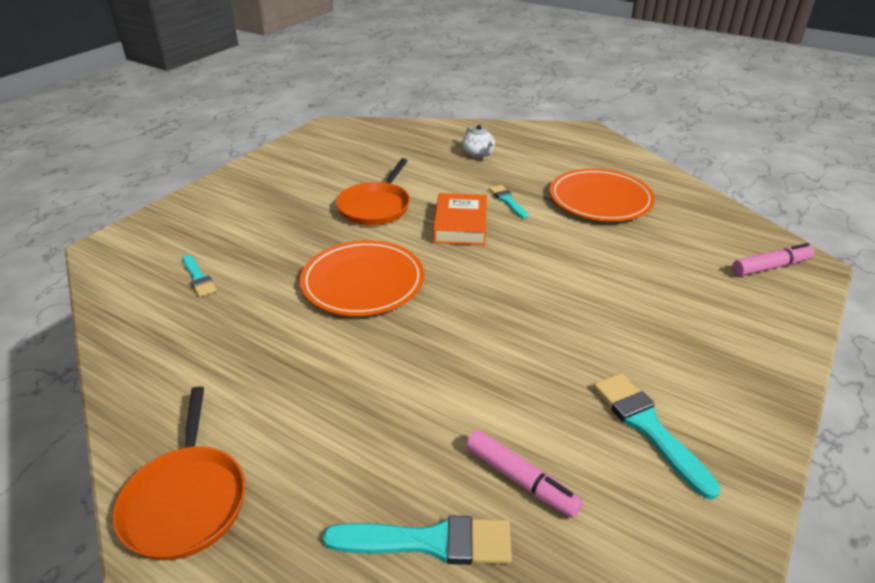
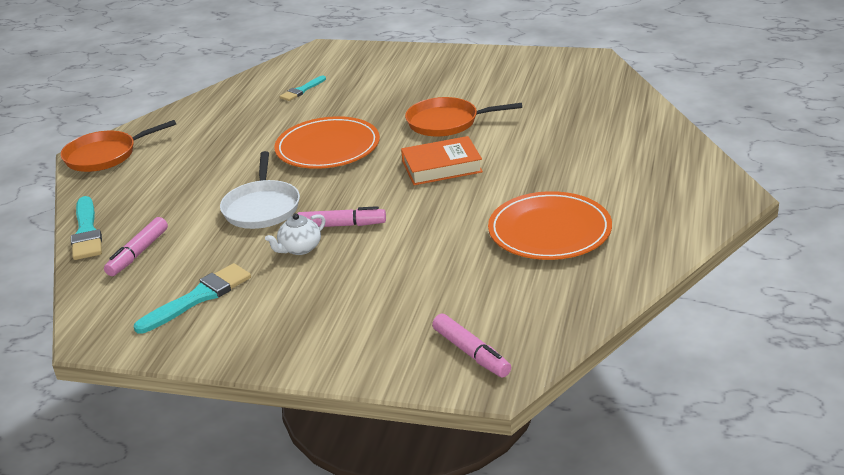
camera: 75 degrees right, 5 degrees down
white teapot [462,125,495,158] -> white teapot moved to [265,213,325,255]
turquoise brush [489,185,528,219] -> none
none -> white pan [220,151,300,229]
none -> pink marker [298,206,386,227]

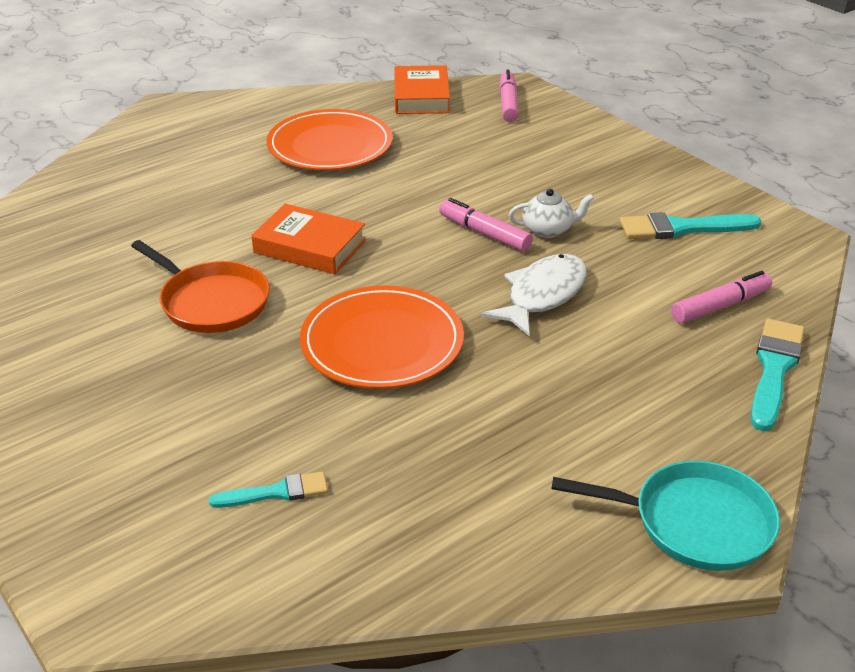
camera: 145 degrees left, 5 degrees up
orange pan [61,120,176,172] -> turquoise pan [552,461,780,571]
white pan [220,151,300,229] -> white fish [481,254,587,337]
none -> orange book [394,65,450,114]

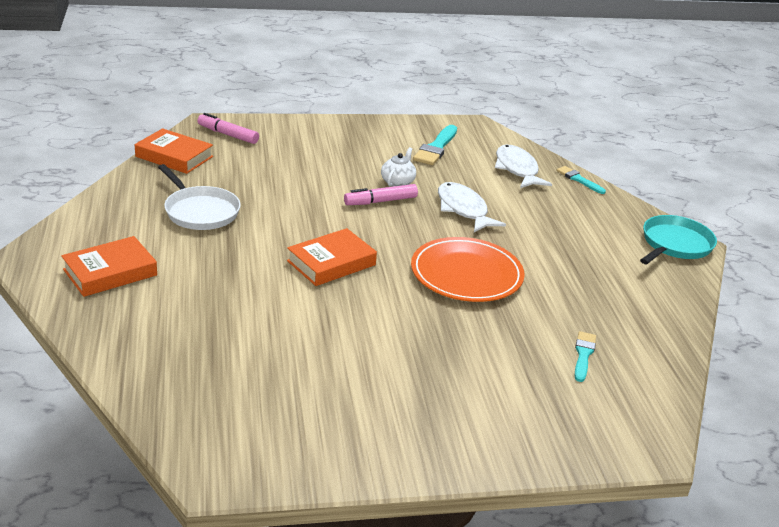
camera: 65 degrees left, 5 degrees down
orange pan [131,240,270,333] -> none
orange plate [266,109,393,170] -> white pan [158,164,241,230]
pink marker [671,271,772,323] -> white fish [495,145,552,188]
turquoise brush [751,319,805,431] -> turquoise brush [556,166,606,194], size x0.61
none -> orange book [61,236,157,297]

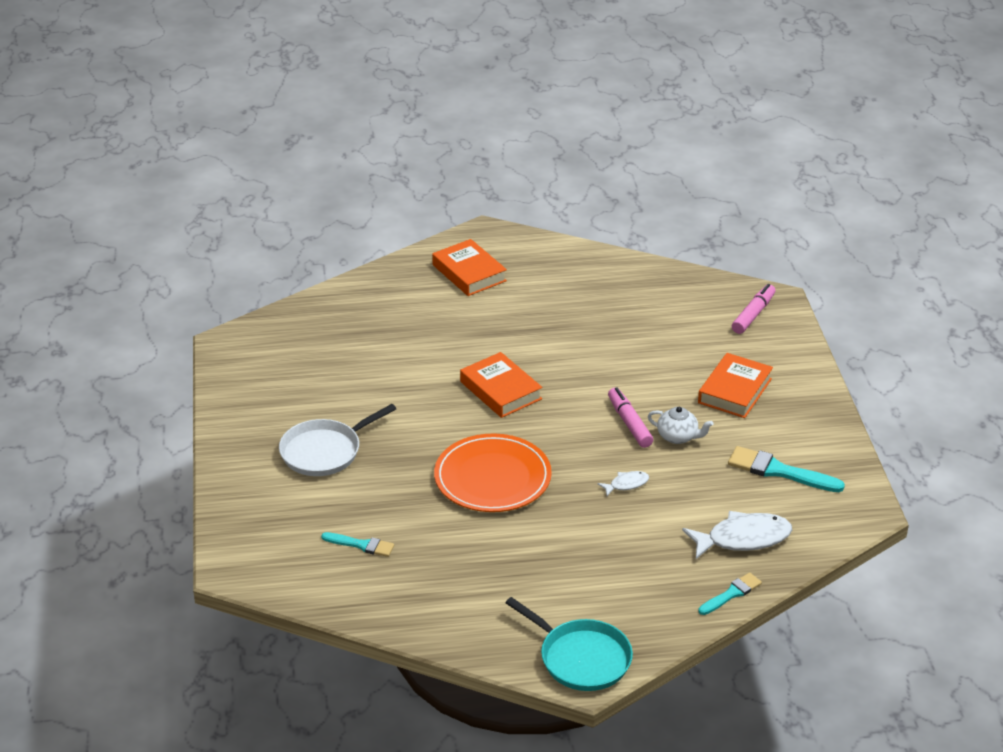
camera: 95 degrees right, 5 degrees up
orange book [135,128,213,174] -> orange book moved to [698,353,773,418]
white pan [158,164,241,230] -> white pan moved to [279,404,396,476]
white fish [438,182,506,232] -> white fish [597,471,649,496], size x0.50

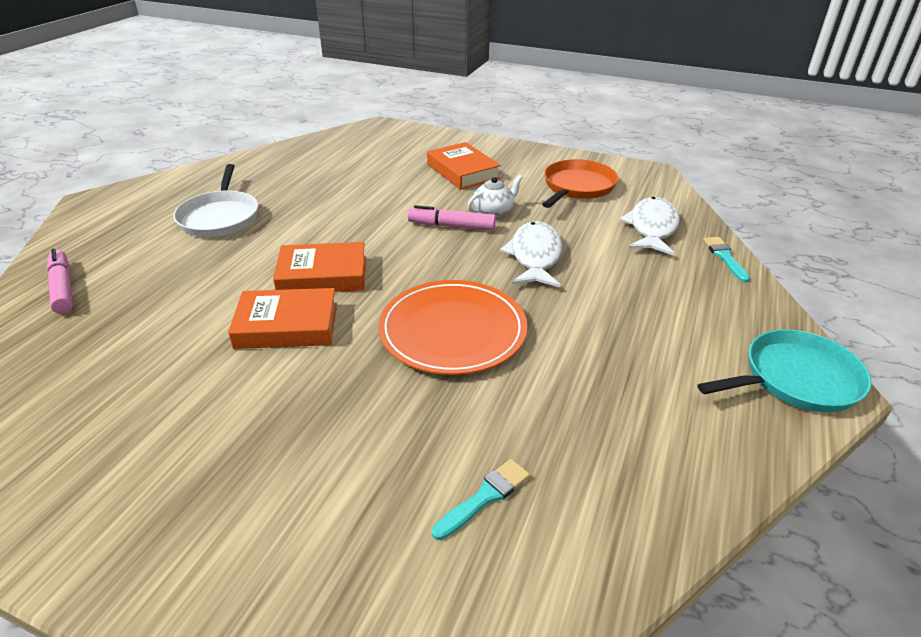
camera: 60 degrees left, 0 degrees up
white pan [279,404,396,476] -> white pan moved to [173,164,258,237]
orange book [432,239,507,296] -> orange book moved to [228,288,337,349]
white fish [597,471,649,496] -> white fish [500,221,562,287], size x2.00
turquoise brush [728,446,845,492] -> orange pan [542,159,618,208]
pink marker [732,284,775,334] -> pink marker moved to [47,249,73,314]

